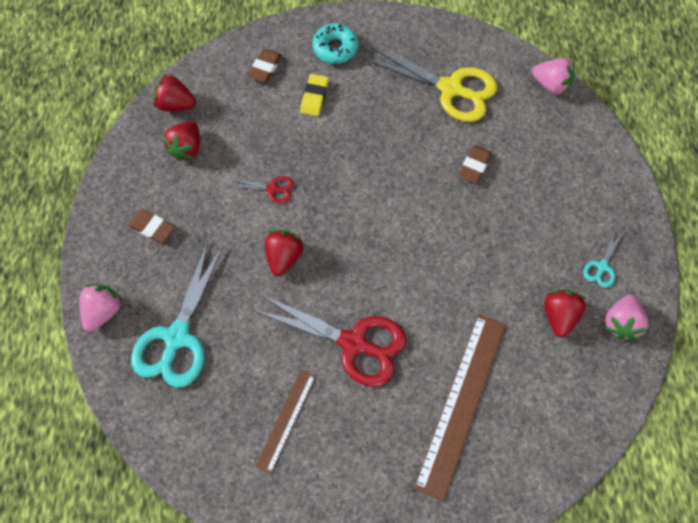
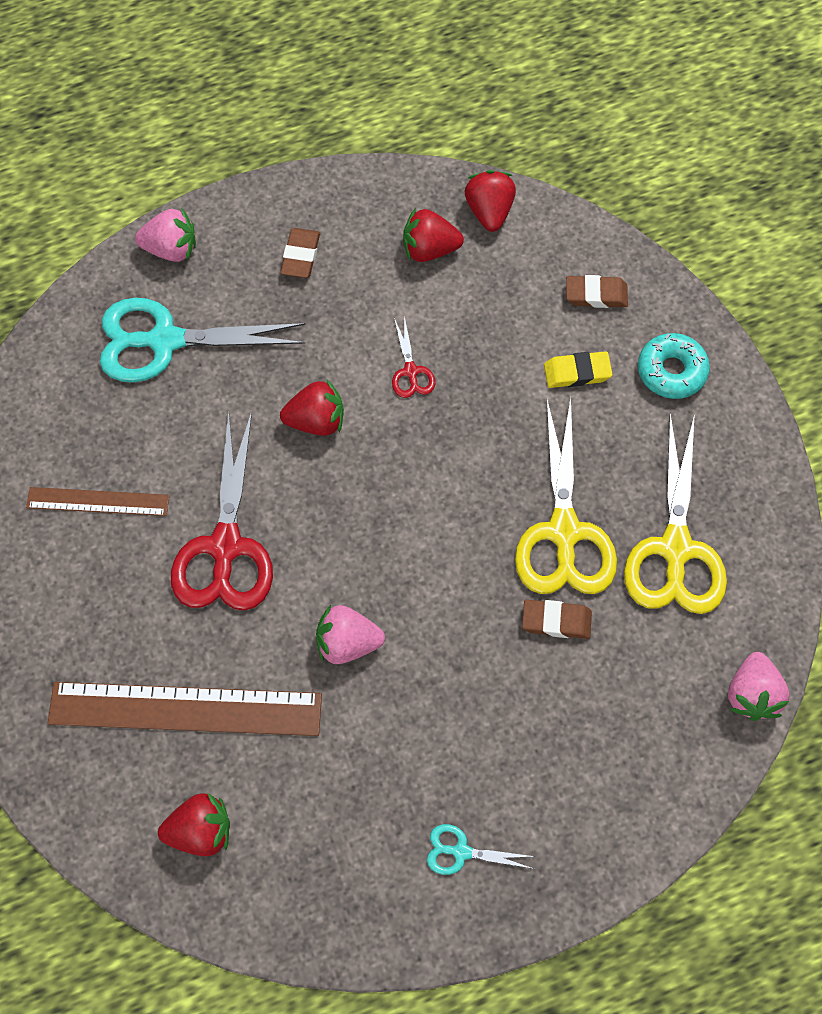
camera: 70 degrees right, 0 degrees up
red strawberry [544,289,586,337] -> red strawberry moved to [158,793,230,856]
pink strawberry [605,295,648,340] -> pink strawberry moved to [316,605,385,664]
none -> yellow scissors [515,397,617,594]

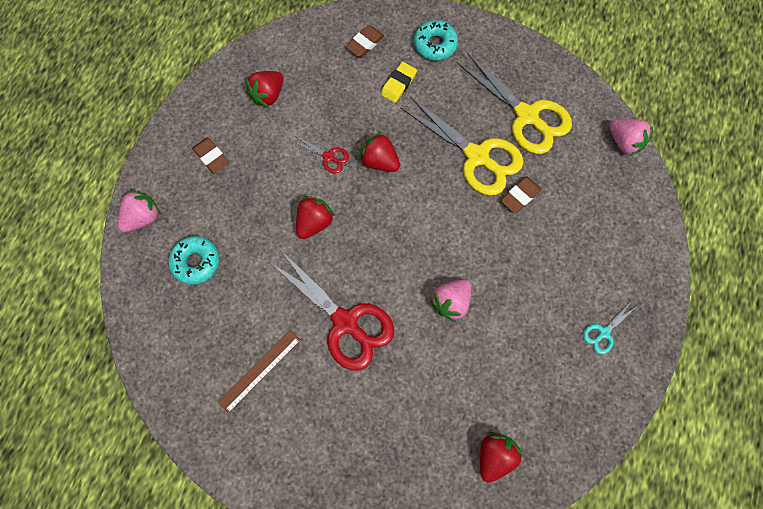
camera: 50 degrees left, 5 degrees up
brown ruler [48,682,322,736] -> none
turquoise scissors [100,298,306,382] -> turquoise donut [168,236,219,285]
red strawberry [465,170,516,232] -> red strawberry moved to [359,132,400,172]

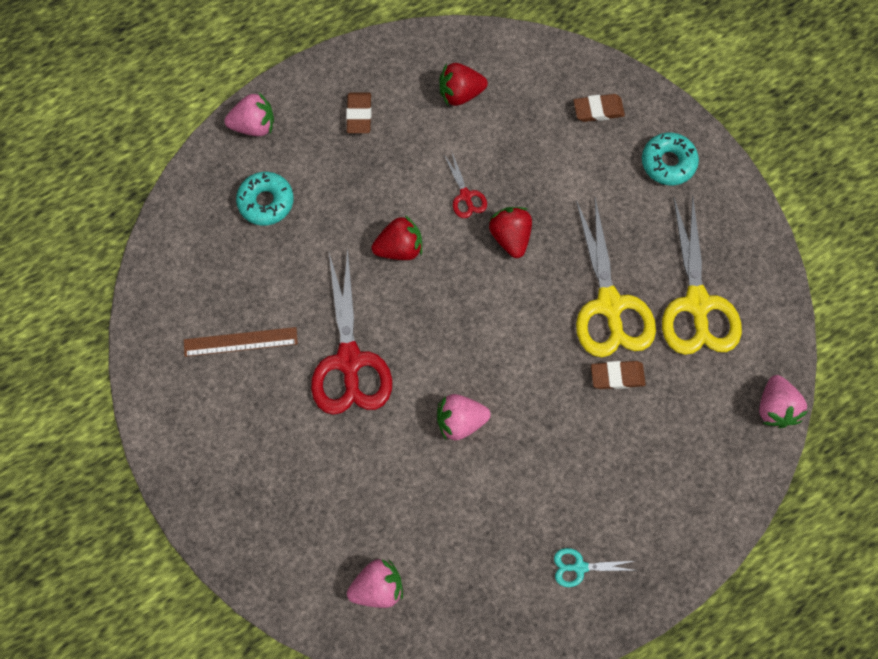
camera: 40 degrees right, 0 degrees up
yellow eraser [381,62,417,103] -> none
red strawberry [480,432,523,483] -> pink strawberry [347,559,403,608]

